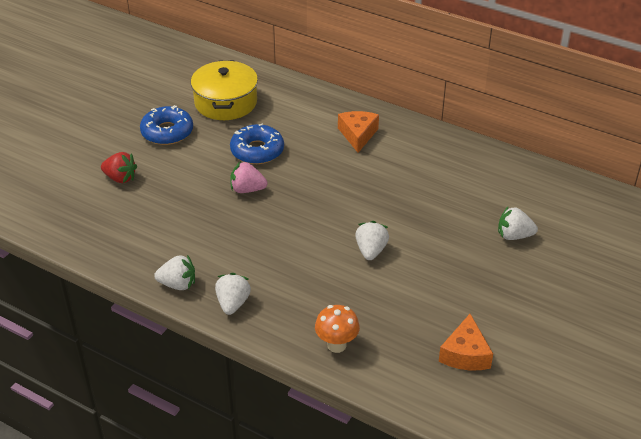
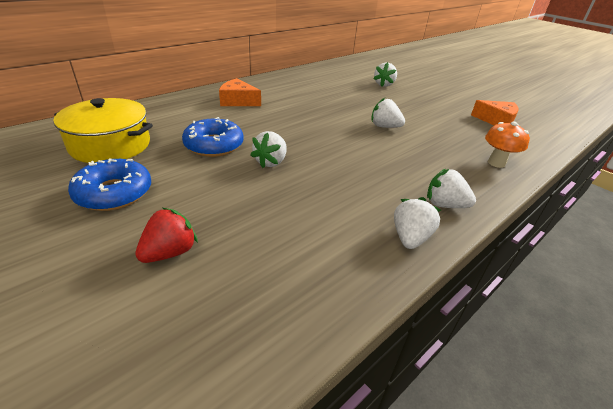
camera: 75 degrees left, 5 degrees down
pink strawberry [230,161,268,193] -> white strawberry [251,131,287,168]

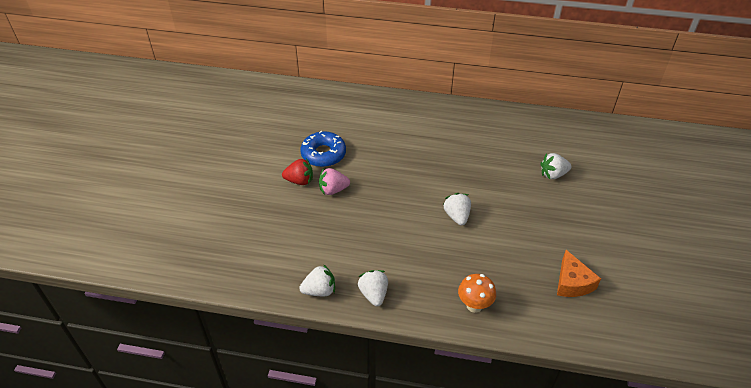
camera: 55 degrees right, 10 degrees up
yellow pot [53,98,153,163] -> none
blue donut [68,159,151,211] -> none
red strawberry [135,208,198,263] -> red strawberry moved to [282,158,313,185]
orange cheese [219,78,261,106] -> none
white strawberry [251,131,287,168] -> pink strawberry [319,168,350,195]

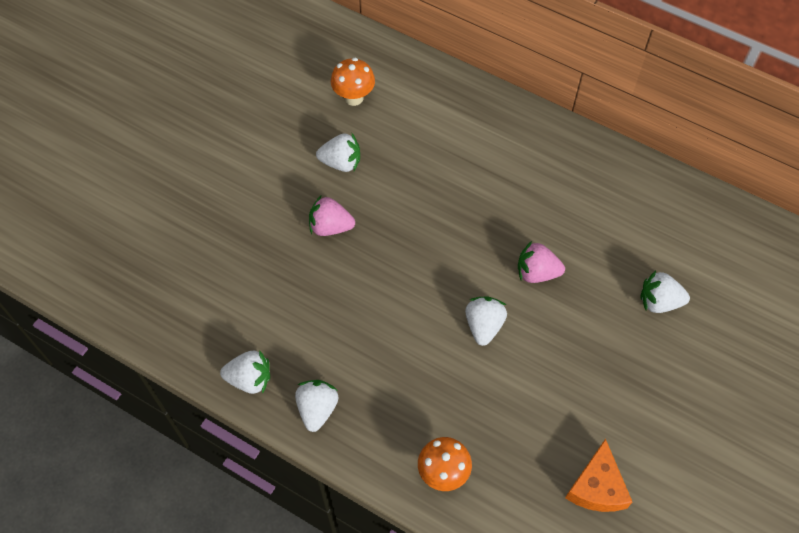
camera: 20 degrees right, 15 degrees up
red strawberry [282,158,313,185] -> none
blue donut [300,131,346,167] -> white strawberry [316,133,360,172]
none -> orange mushroom [331,58,375,106]
none -> pink strawberry [518,241,565,283]

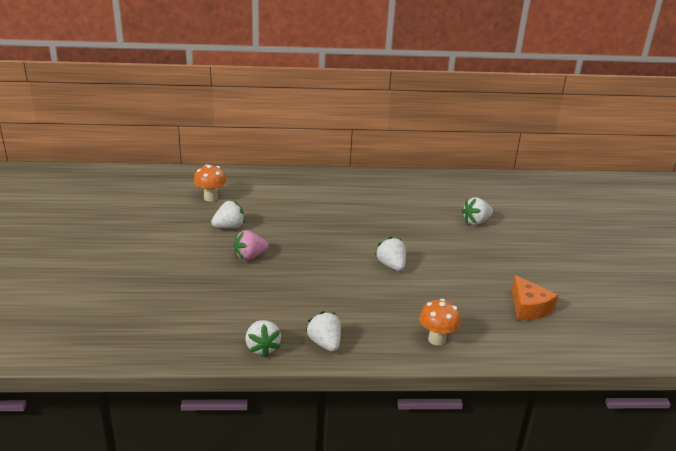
camera: 35 degrees left, 30 degrees down
white strawberry [220,350,270,394] -> white strawberry turned 105 degrees clockwise [245,320,281,358]
pink strawberry [518,241,565,283] -> none

